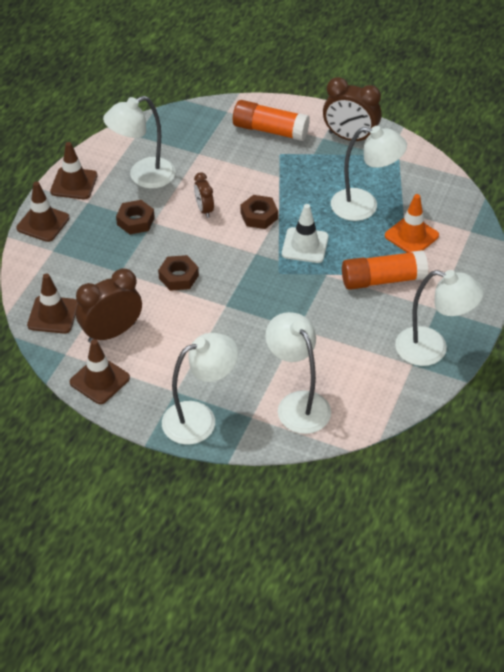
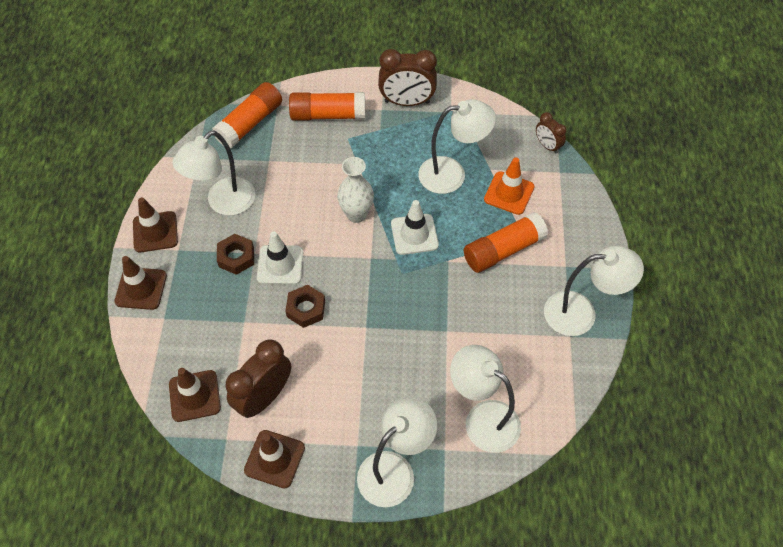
camera: 20 degrees left, 10 degrees up
brown clock [194,172,214,218] -> brown clock moved to [536,112,566,154]
brown nut [241,195,278,229] -> white vase [337,157,374,223]
none -> orange glue stick [212,82,282,148]
none -> white traffic cone [257,232,304,285]

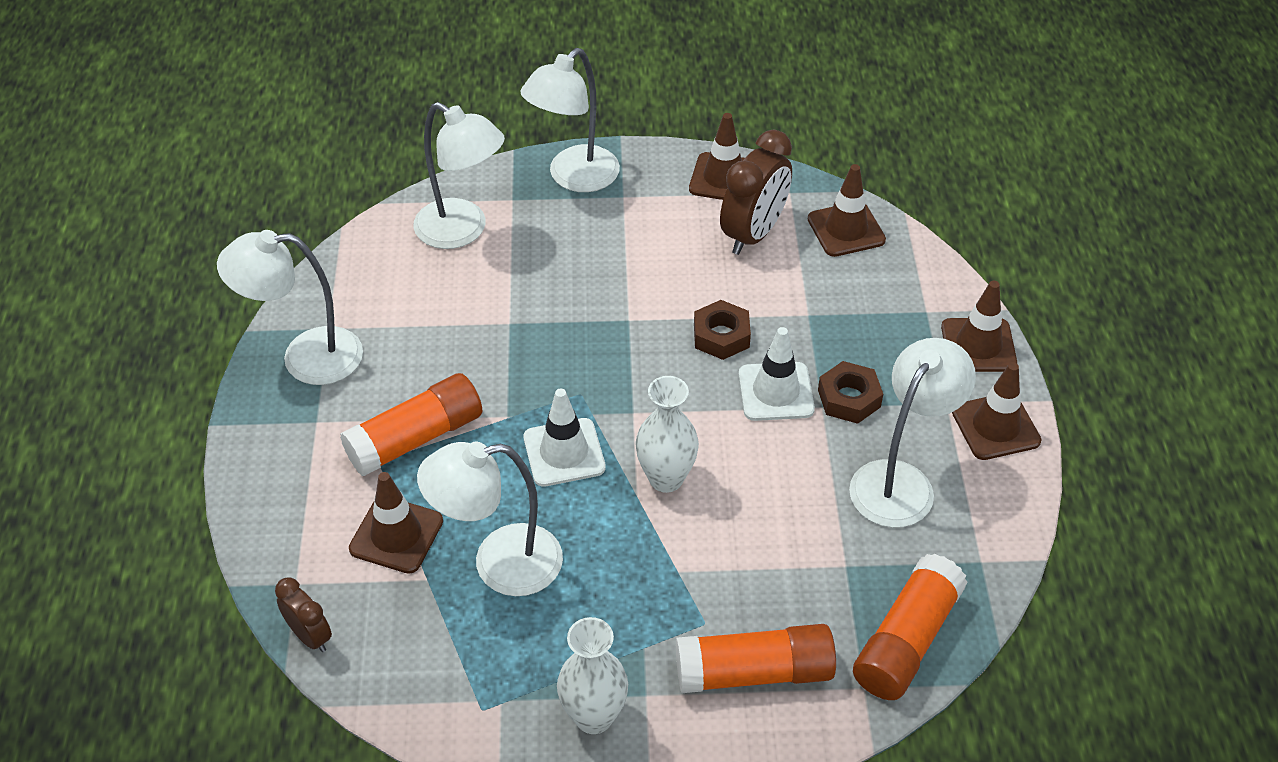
camera: 175 degrees right, 10 degrees down
brown clock [378,49,437,106] -> white vase [557,617,628,734]
orange traffic cone [484,157,535,215] -> brown traffic cone [349,472,443,574]

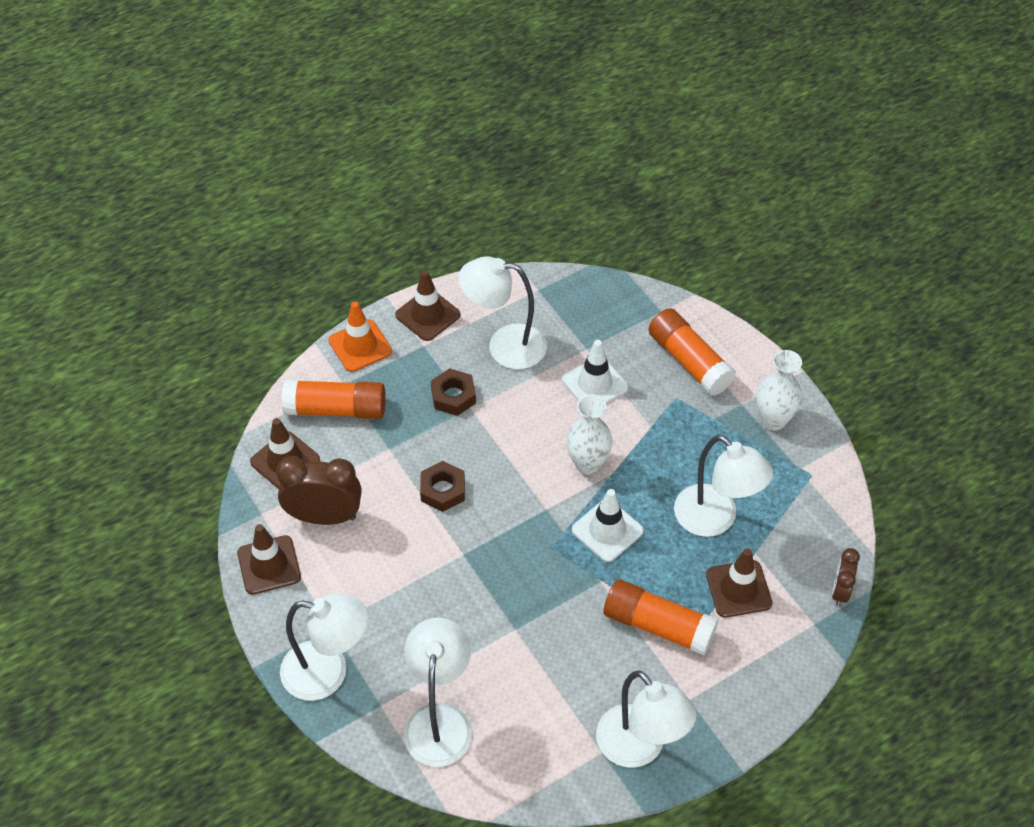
camera: 120 degrees left, 5 degrees up
white traffic cone [739,327,815,421] -> white traffic cone moved to [562,340,628,404]
orange glue stick [853,554,968,700] -> orange glue stick moved to [282,380,386,419]
brown traffic cone [941,281,1017,372] -> orange traffic cone [329,301,392,372]

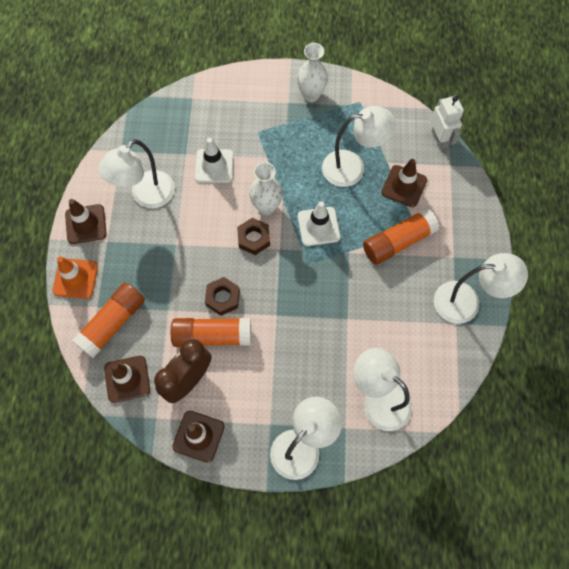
camera: 55 degrees left, 15 degrees up
brown nut [431,368,476,416] -> brown nut moved to [237,218,270,255]
orange glue stick [648,308,736,396] -> orange glue stick moved to [171,318,251,347]
brown clock [832,548,860,606] -> white robot [430,96,464,150]

